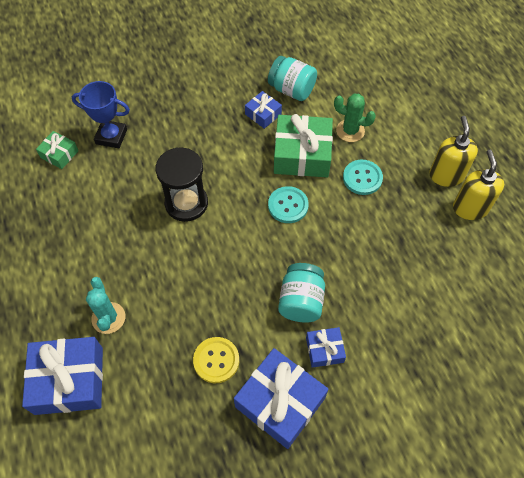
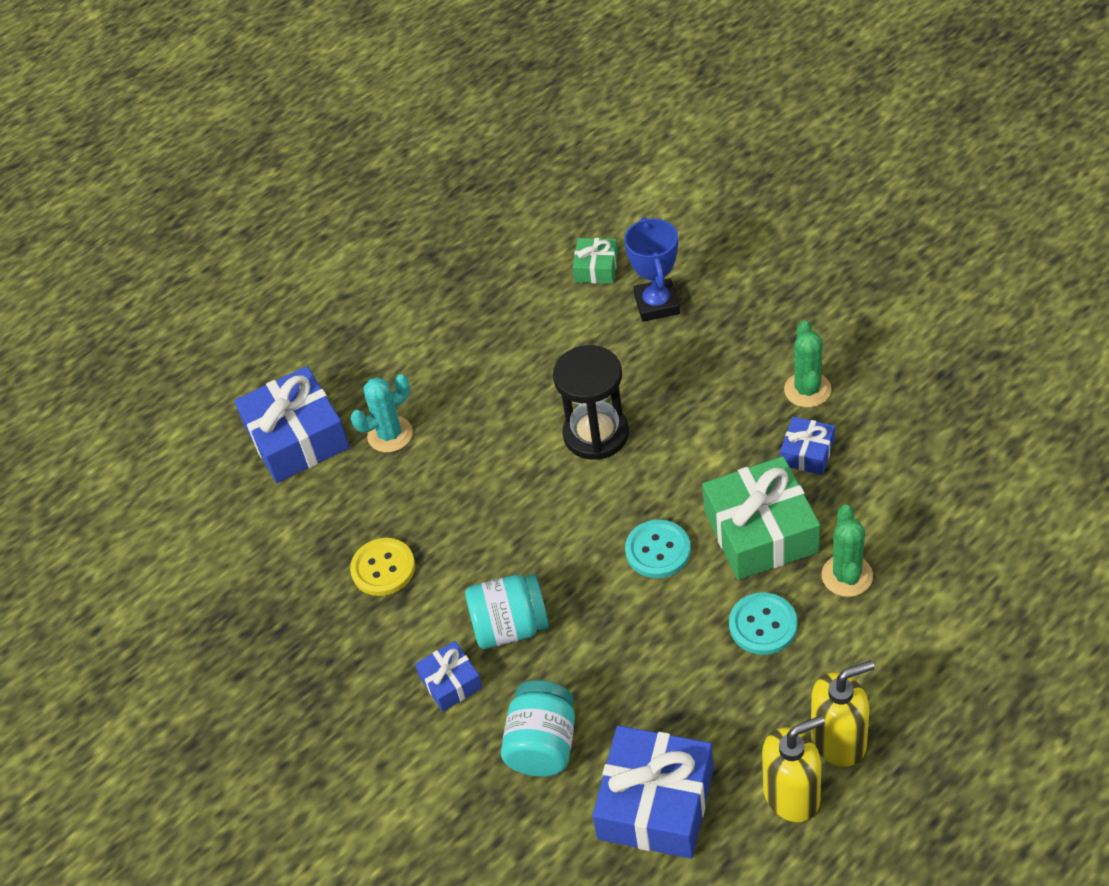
camera: 75 degrees right, 10 degrees down
blue gift [234,348,329,449] -> blue gift moved to [592,725,713,859]
turquoise jar [268,56,317,101] -> turquoise jar moved to [501,680,575,777]
none -> green cactus [784,321,831,408]

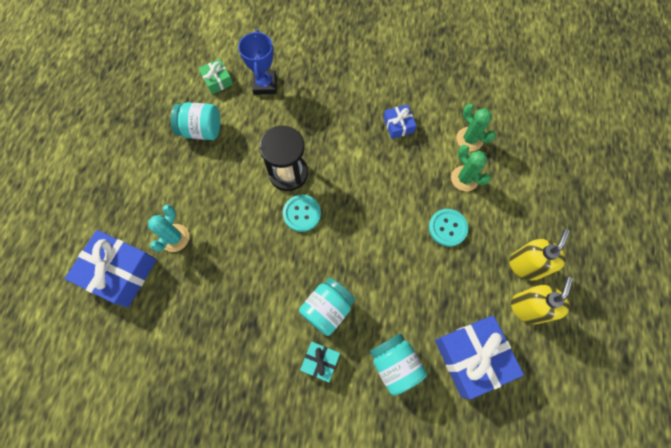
camera: 45 degrees left, 20 degrees up
yellow button [350,538,415,596] -> none
blue gift [415,641,483,712] -> turquoise gift [300,342,340,382]
blue trophy [624,217,680,322] -> blue trophy turned 45 degrees clockwise [238,30,276,95]
turquoise button [625,520,691,578] -> turquoise button moved to [283,195,321,232]
green gift [702,456,820,580] -> none
green cactus [784,321,831,408] -> green cactus moved to [456,104,496,151]
none -> turquoise jar [171,102,220,140]

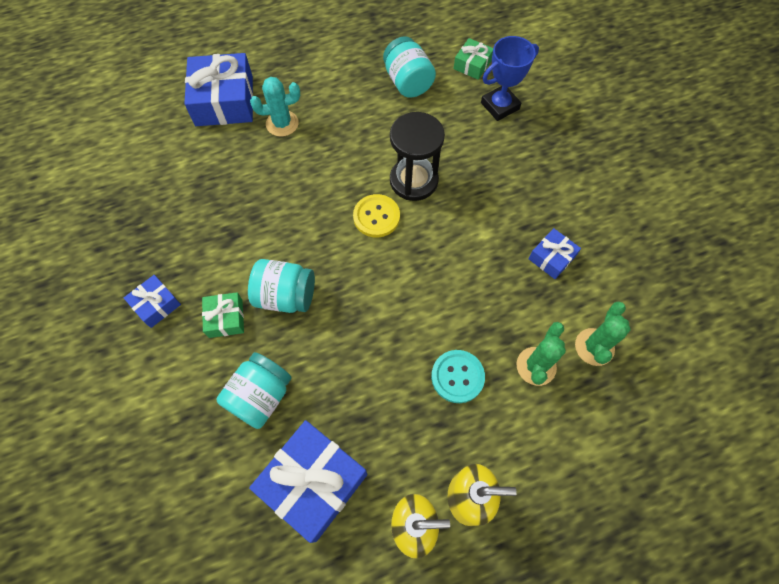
camera: 60 degrees right, 5 degrees down
turquoise button [283,195,321,232] -> yellow button [353,194,400,237]
turquoise gift [300,342,340,382] -> green gift [202,292,244,338]
none -> blue gift [124,275,181,328]

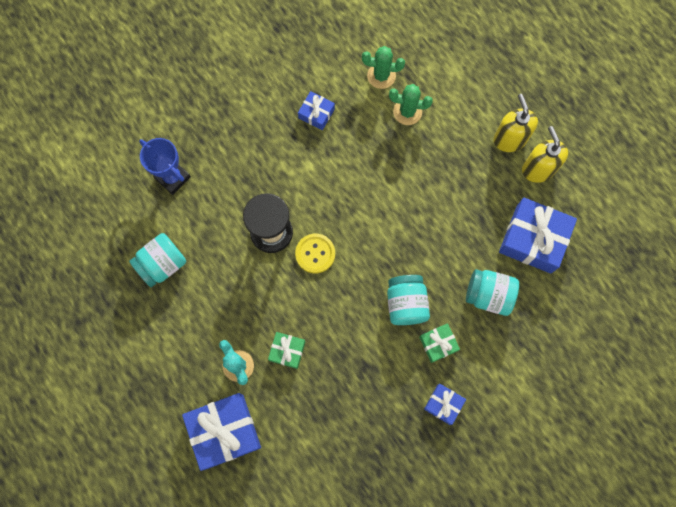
camera: 105 degrees left, 10 degrees up
turquoise button [431,350,485,403] -> none
green gift [454,38,493,80] -> green gift moved to [268,332,305,369]

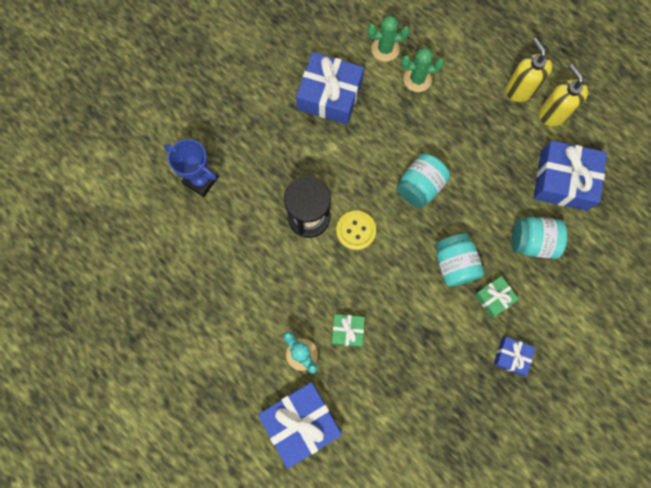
camera: 10 degrees left, 0 degrees up
turquoise jar [129,233,186,287] -> turquoise jar moved to [396,154,450,208]
blue gift [298,91,335,130] -> blue gift [296,52,364,125], size x1.94

